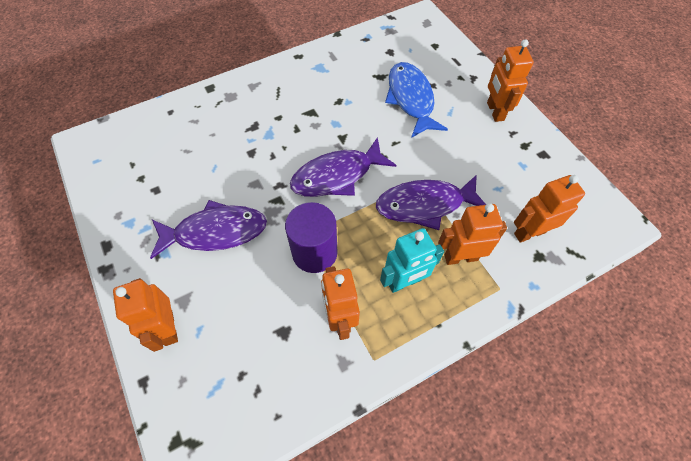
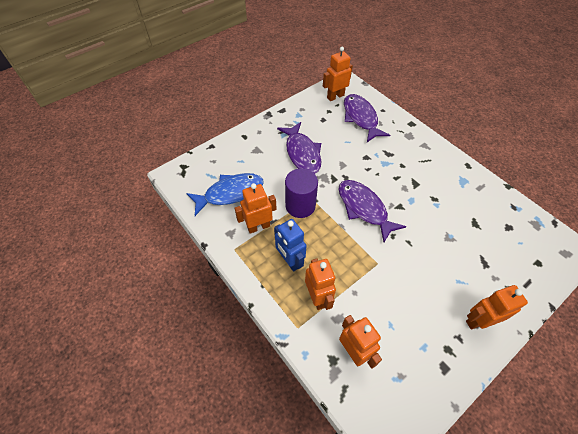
camera: 80 degrees right, 5 degrees down
orange robot [113,278,178,352] -> orange robot moved to [323,47,353,101]
purple fish [376,175,486,230] -> purple fish moved to [344,94,390,142]
turquoise robot [380,228,444,293] -> blue robot [274,219,307,272]
blue fish [385,62,448,138] -> blue fish moved to [186,173,264,216]

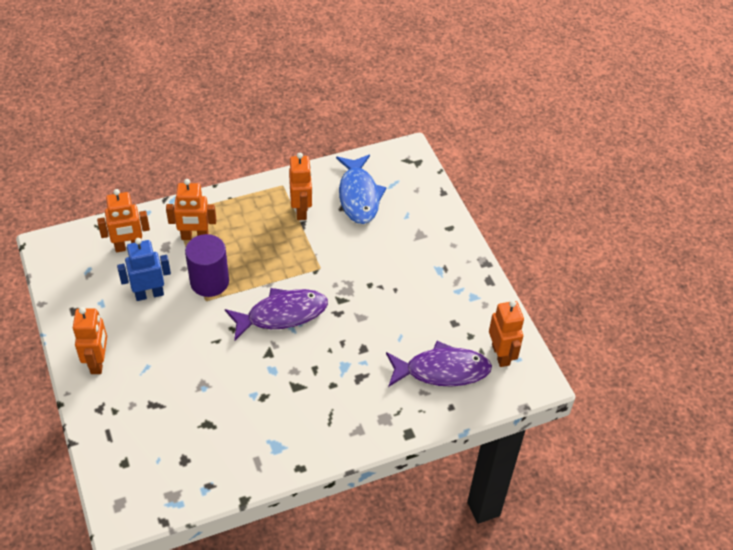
camera: 105 degrees right, 5 degrees down
blue robot [274,219,307,272] -> blue robot moved to [117,238,171,301]
purple fish [277,122,321,174] -> none
purple cylinder [285,169,318,218] -> purple cylinder moved to [185,234,229,297]

